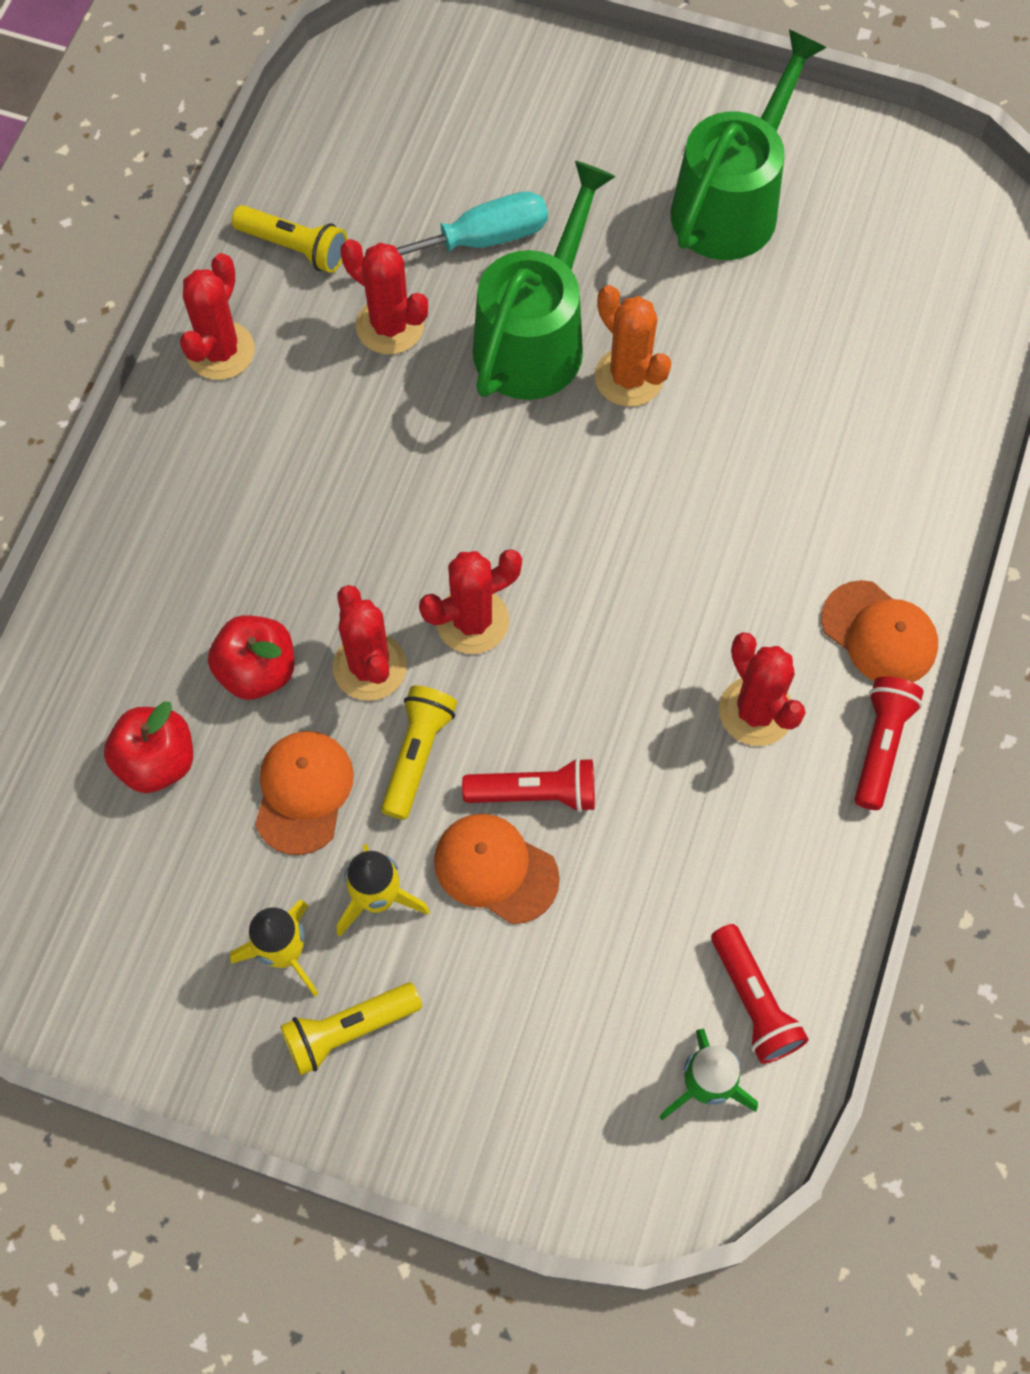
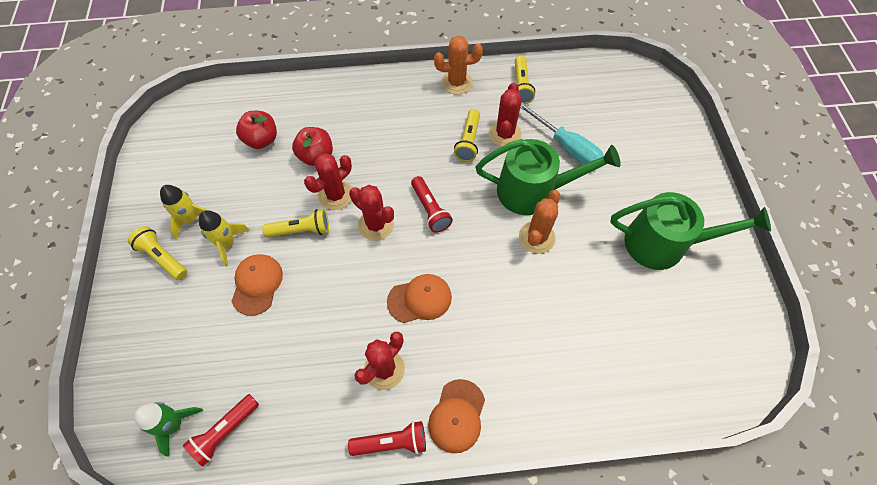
camera: 65 degrees right, 5 degrees down
red cactus [180,253,255,380] -> orange cactus [434,35,483,95]
orange cap [255,731,354,855] -> orange cap moved to [387,274,452,323]
red flashlight [462,758,595,812] -> red flashlight moved to [411,176,453,233]
none -> yellow flashlight [454,109,480,162]

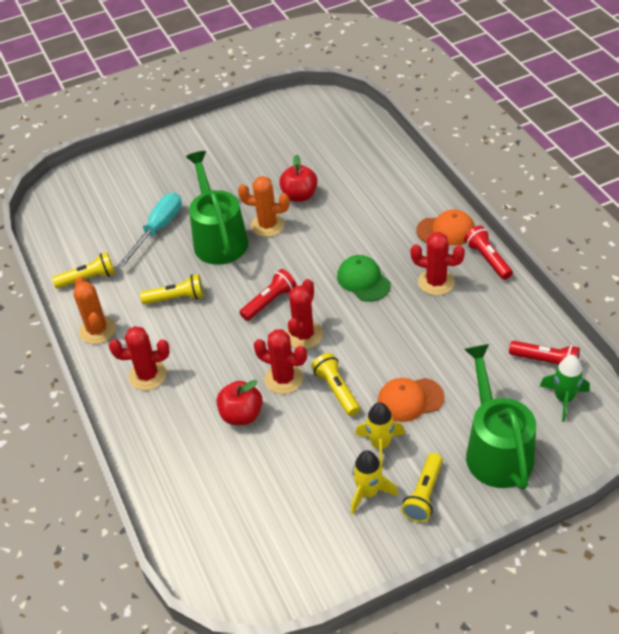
camera: 105 degrees left, 15 degrees down
red apple [236,111,277,149] -> red apple moved to [279,154,318,202]
orange cap [387,274,452,323] -> green cap [337,255,391,302]
red cactus [489,83,522,147] -> red cactus moved to [109,326,170,390]
green watering can [610,192,771,270] -> green watering can moved to [464,344,536,490]

